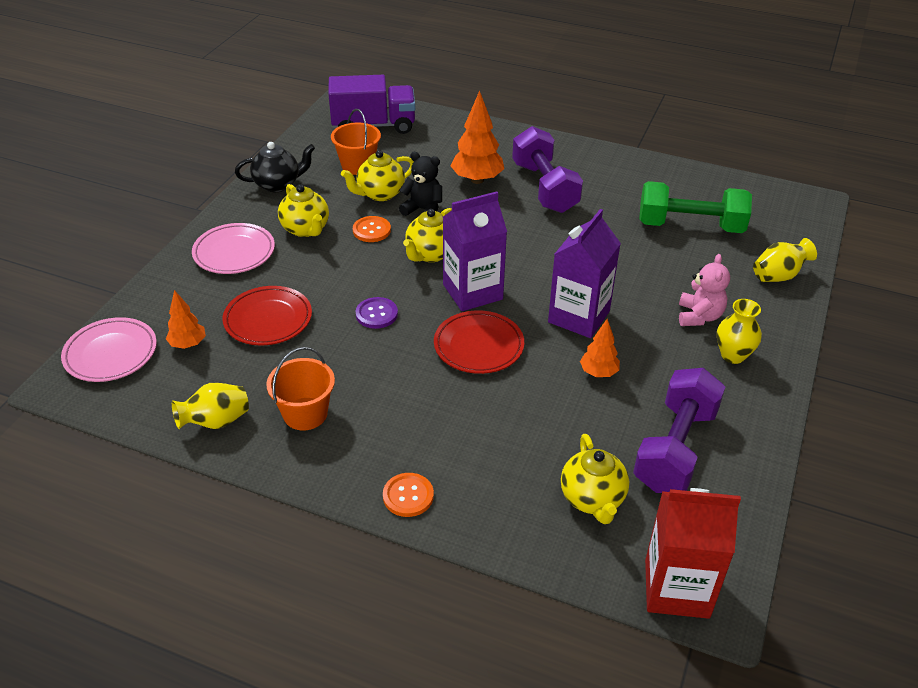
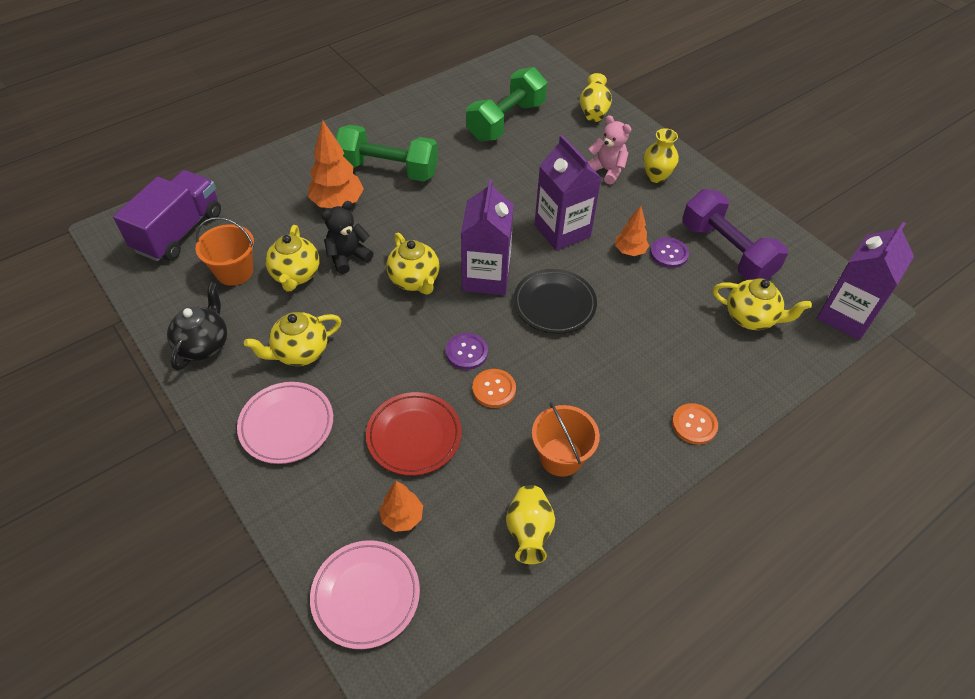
camera: 60 degrees left, 10 degrees up
yellow teapot [278,184,329,237] -> yellow teapot turned 150 degrees clockwise [244,312,342,366]
orange button [353,216,391,242] -> orange button moved to [472,369,516,408]
red plate [434,310,524,374] -> black plate [513,269,597,334]
purple dumbbell [512,126,583,213] -> green dumbbell [336,125,438,182]
red carton [645,488,741,619] -> purple carton [817,222,914,340]
none -> purple button [650,237,689,268]

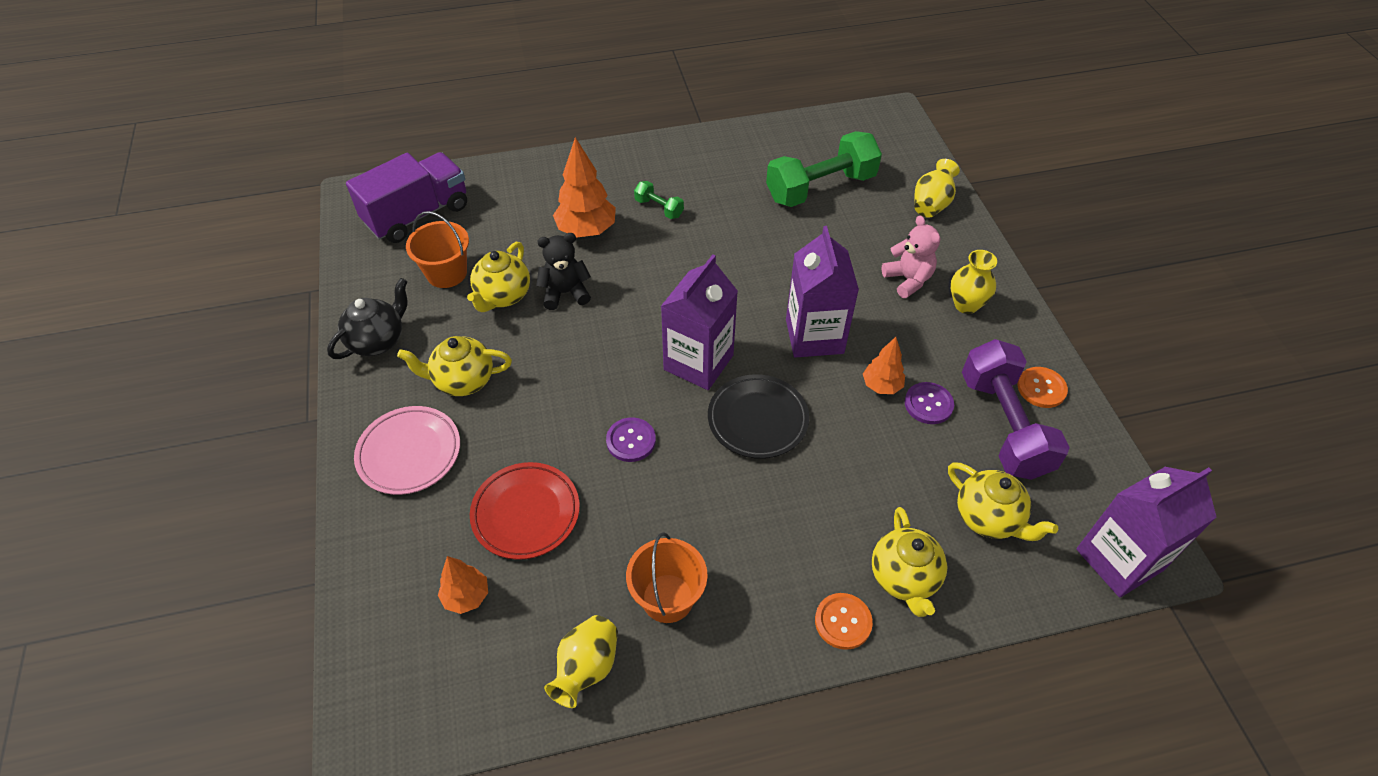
camera: 25 degrees right, 0 degrees up
pink plate [310,540,420,649] -> none
green dumbbell [336,125,438,182] -> green dumbbell [634,181,684,219], size x0.45
yellow teapot [387,233,440,295] -> yellow teapot moved to [872,507,948,617]
orange button [472,369,516,408] -> orange button moved to [1018,367,1068,408]

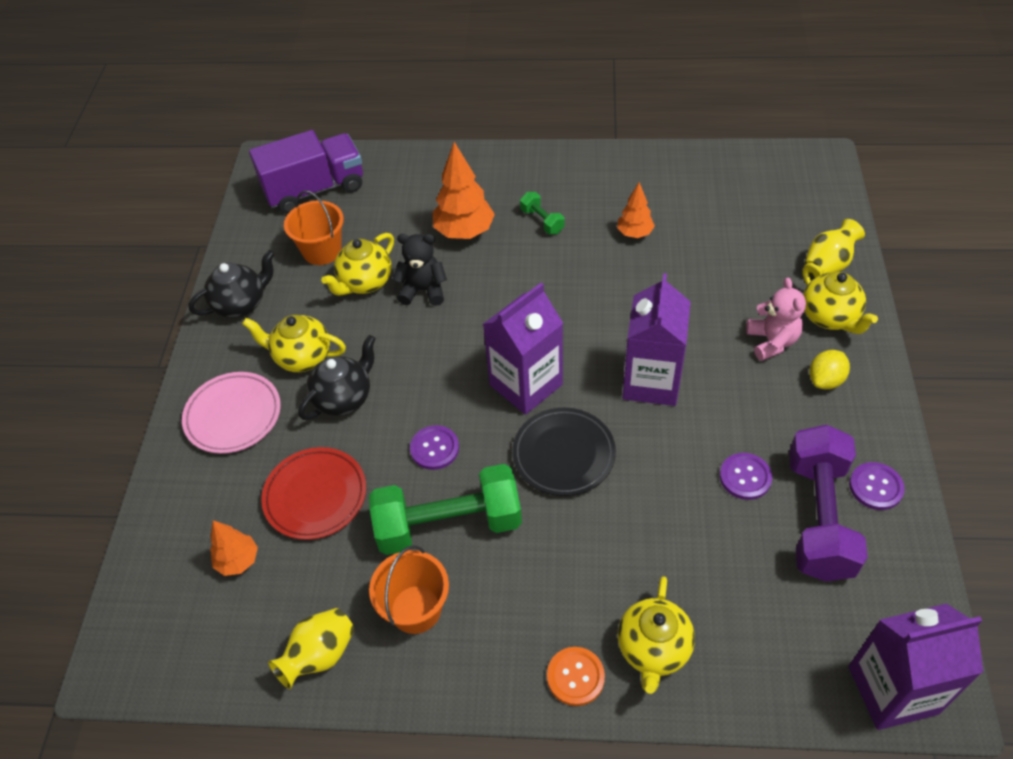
camera: 20 degrees right, 0 degrees up
green dumbbell [766,131,882,207] -> green dumbbell moved to [369,464,522,555]
orange tree [863,337,905,394] -> orange tree moved to [617,182,655,238]
yellow teapot [948,462,1058,541] -> yellow teapot moved to [803,263,878,334]
yellow vase [951,250,997,314] -> yellow lemon [809,350,850,389]
orange button [1018,367,1068,408] -> purple button [849,462,905,510]
none -> black teapot [298,335,376,420]

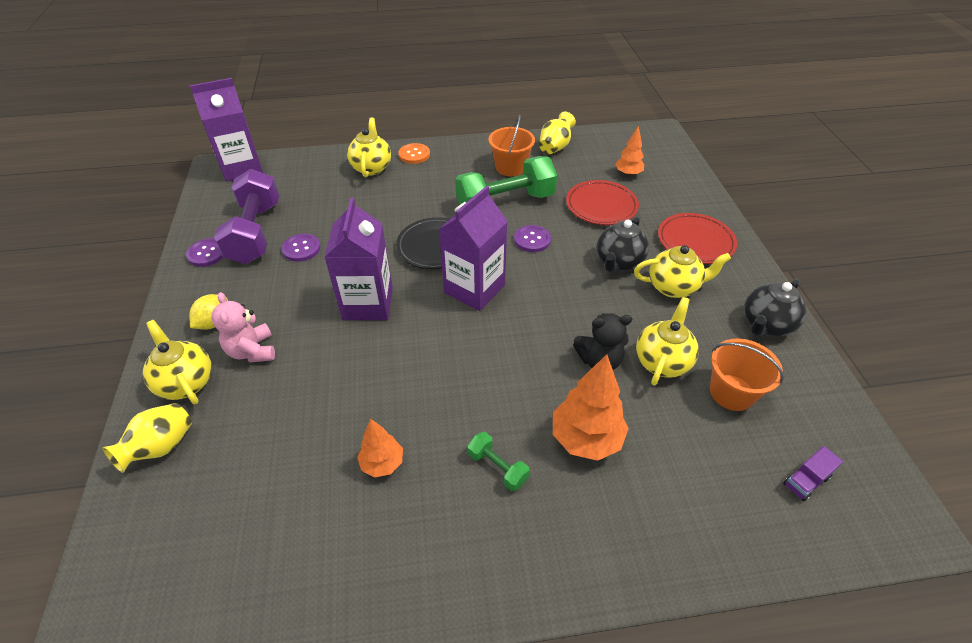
camera: 165 degrees right, 5 degrees down
pink plate [182,372,281,454] -> red plate [658,213,737,264]
purple truck [249,130,363,214] -> purple truck [783,446,843,502], size x0.40

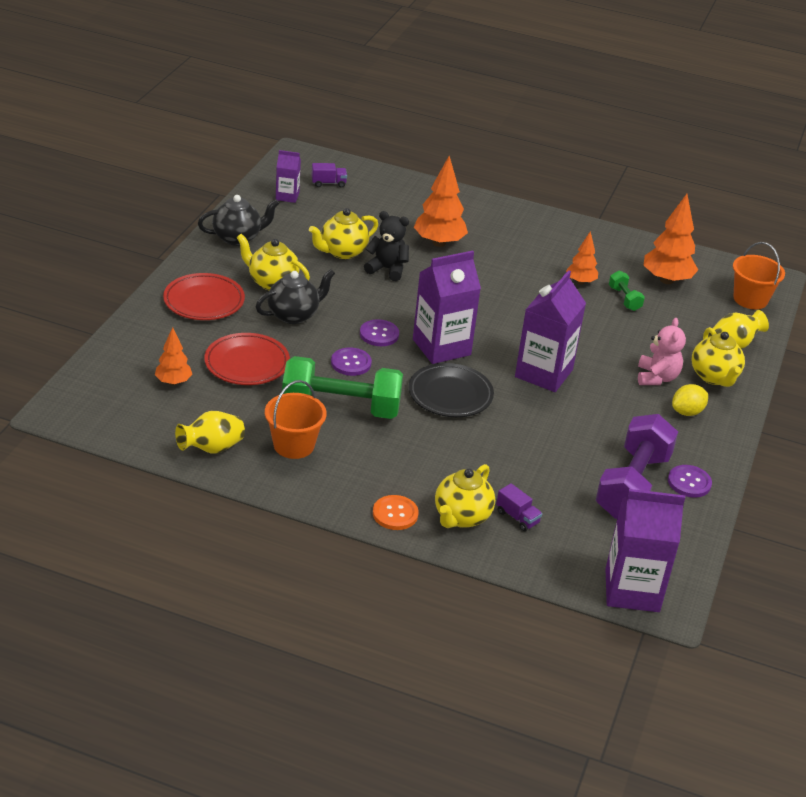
camera: 155 degrees left, 10 degrees down
purple button [282,234,321,262] -> purple button moved to [360,319,399,346]
green dumbbell [468,432,530,491] -> green dumbbell moved to [609,270,645,311]
orange bucket [710,339,784,411] -> orange bucket moved to [733,242,785,309]
none -> purple carton [276,150,301,203]
none -> purple truck [496,483,542,531]
none -> orange tree [643,194,698,284]

